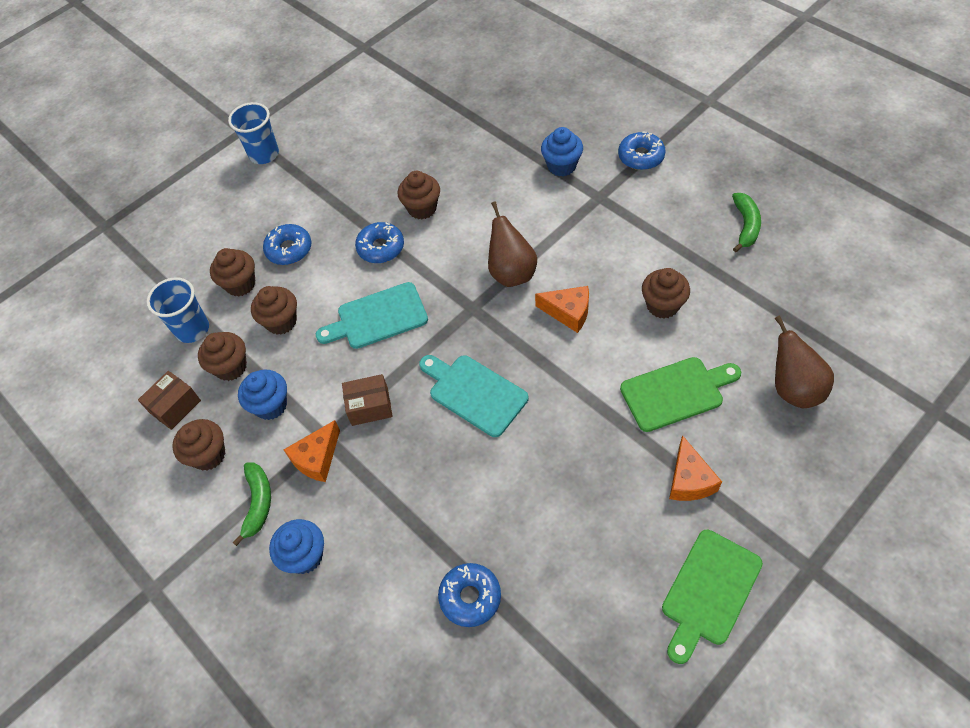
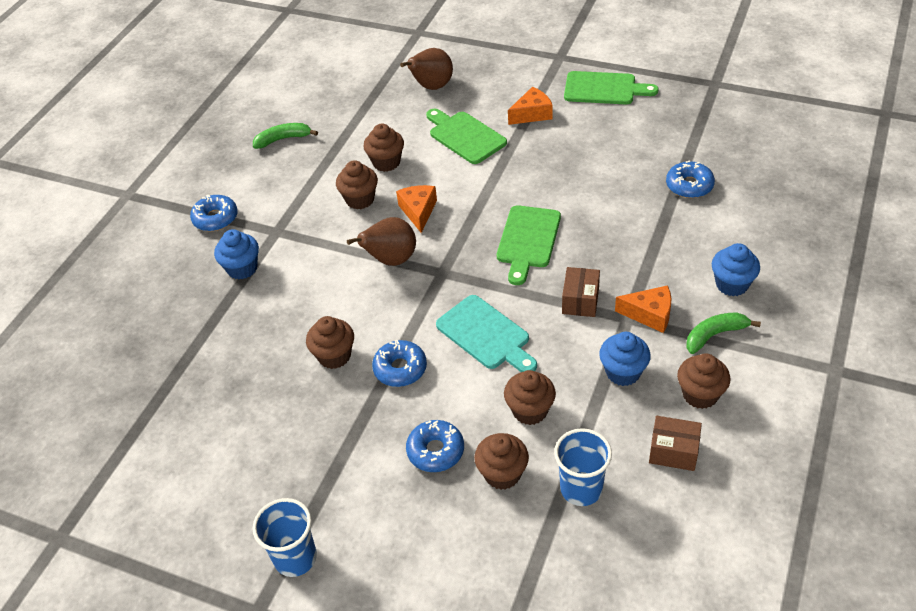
camera: 115 degrees left, 10 degrees down
brown cupcake [198,332,247,381] -> brown cupcake moved to [336,160,378,209]
brown box [342,374,393,426] -> brown box turned 45 degrees clockwise [562,267,600,317]
turquoise cutting board [419,355,529,437] -> green cutting board [497,205,561,285]

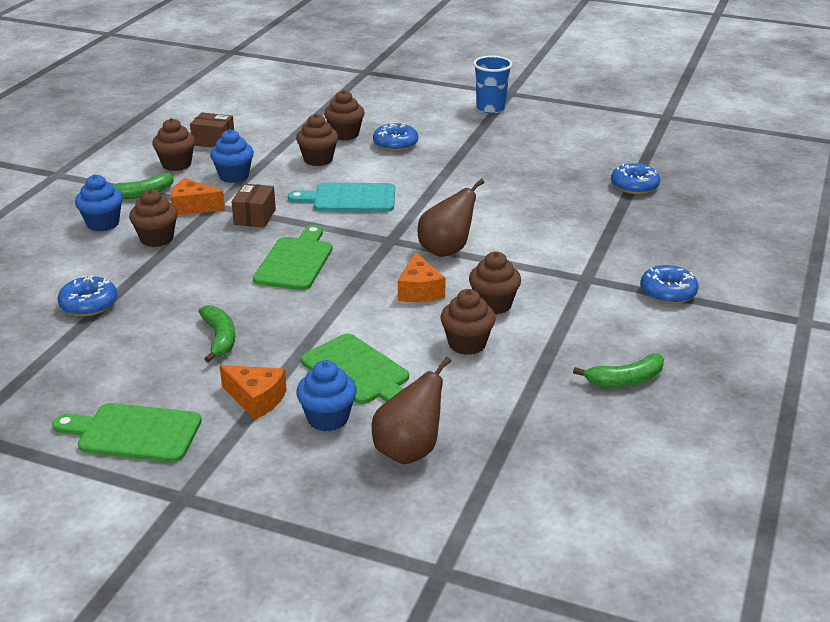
camera: 175 degrees right, 15 degrees down
blue cupcake [214,229,259,279] -> blue cupcake moved to [296,360,357,431]
brown cupcake [306,316,354,369] -> brown cupcake moved to [129,189,178,247]
blue donut [372,340,427,387] -> blue donut moved to [611,163,660,194]
turquoise cutting board [436,295,537,372] -> turquoise cutting board turned 45 degrees counterclockwise [288,183,395,212]
orange cheese [508,87,553,125] -> orange cheese turned 120 degrees counterclockwise [220,365,287,420]
blue cup [554,428,612,506] -> none
none -> green banana [199,305,235,363]

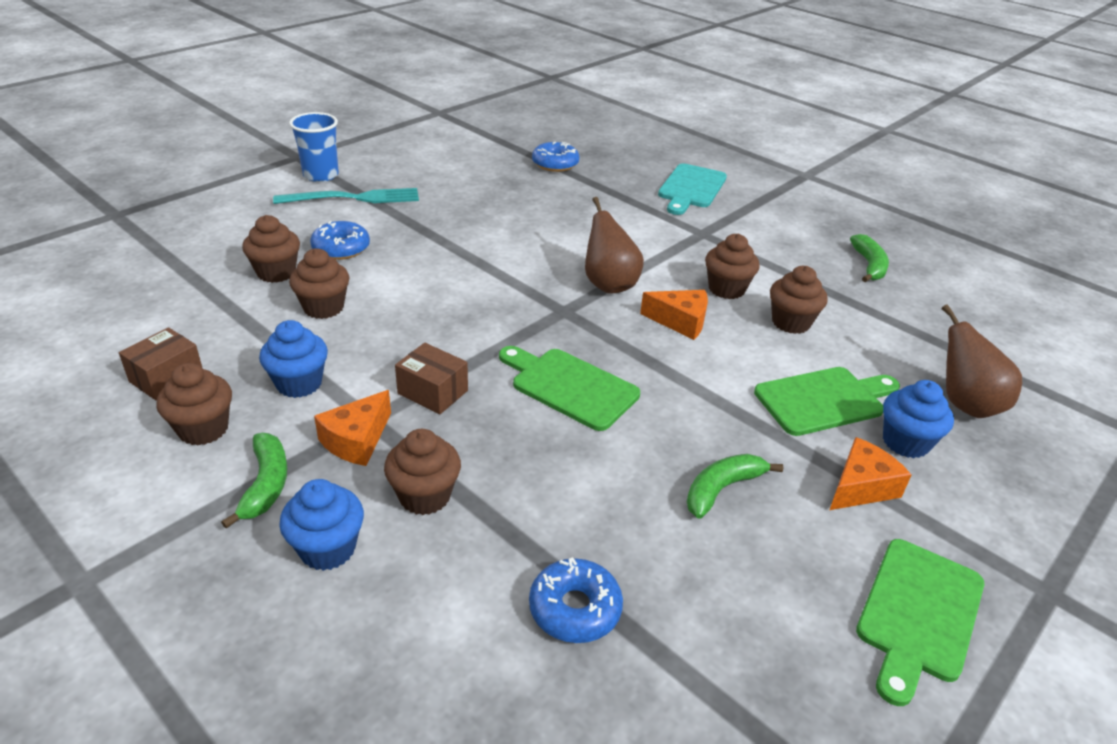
camera: 70 degrees left, 5 degrees up
green banana [199,305,235,363] -> green banana turned 45 degrees counterclockwise [687,454,784,519]
turquoise cutting board [288,183,395,212] -> turquoise cutting board moved to [658,163,727,215]
blue donut [640,265,699,304] -> none
none -> turquoise fork [273,188,419,204]

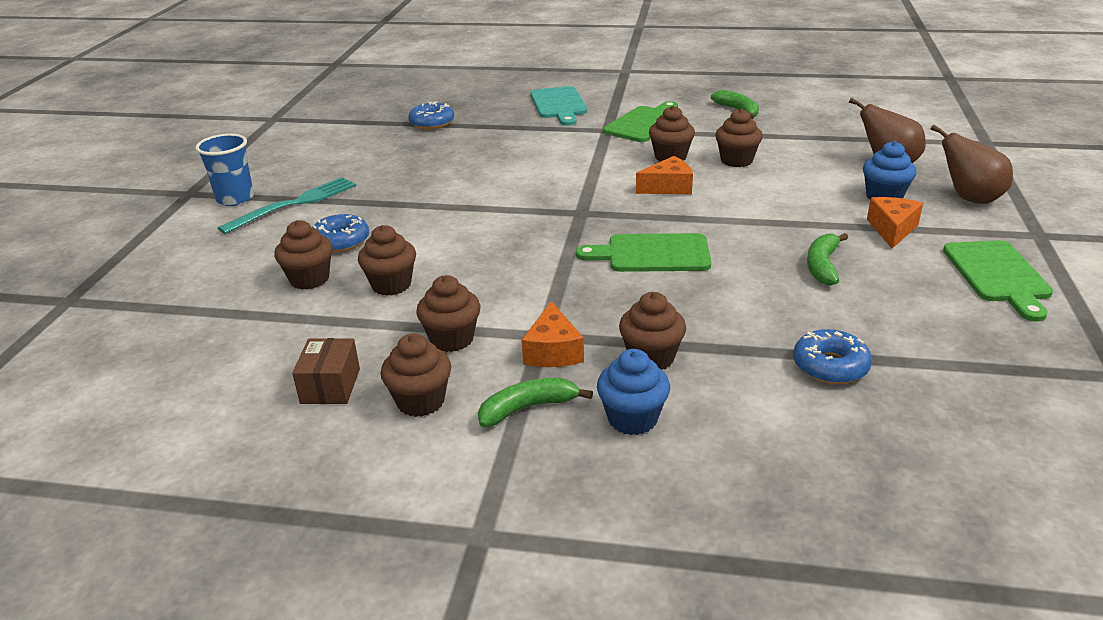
camera: 30 degrees left, 5 degrees down
green banana [221,433,287,529] -> green banana turned 75 degrees counterclockwise [478,378,593,427]
blue cupcake [259,320,328,398] -> brown cupcake [416,275,480,352]
brown box [395,343,468,414] -> none
brown pear [585,197,644,294] -> brown pear moved to [930,124,1013,204]
green cutting board [754,367,900,436] -> green cutting board moved to [603,101,678,142]

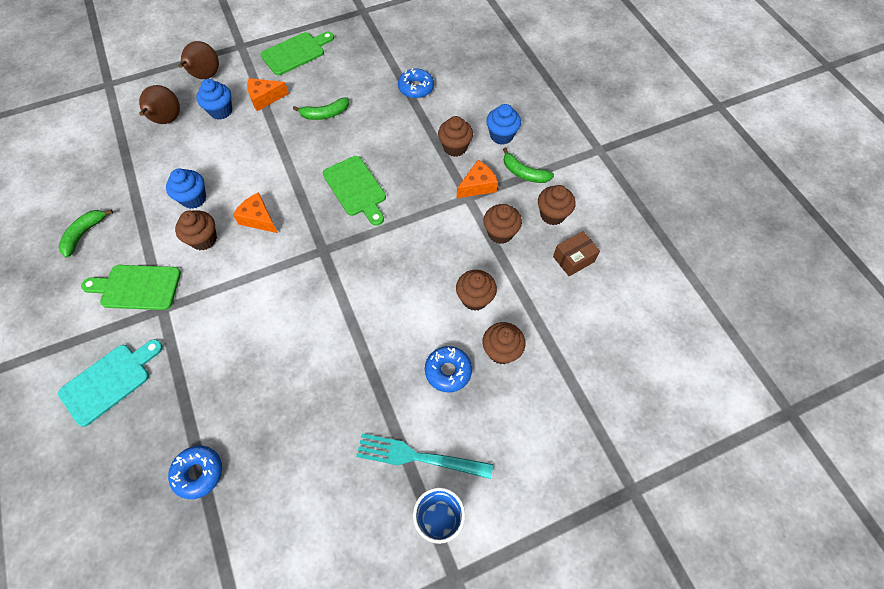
camera: 125 degrees left, 30 degrees up
brown cupcake [715,109,763,167] -> blue cupcake [166,168,206,209]

